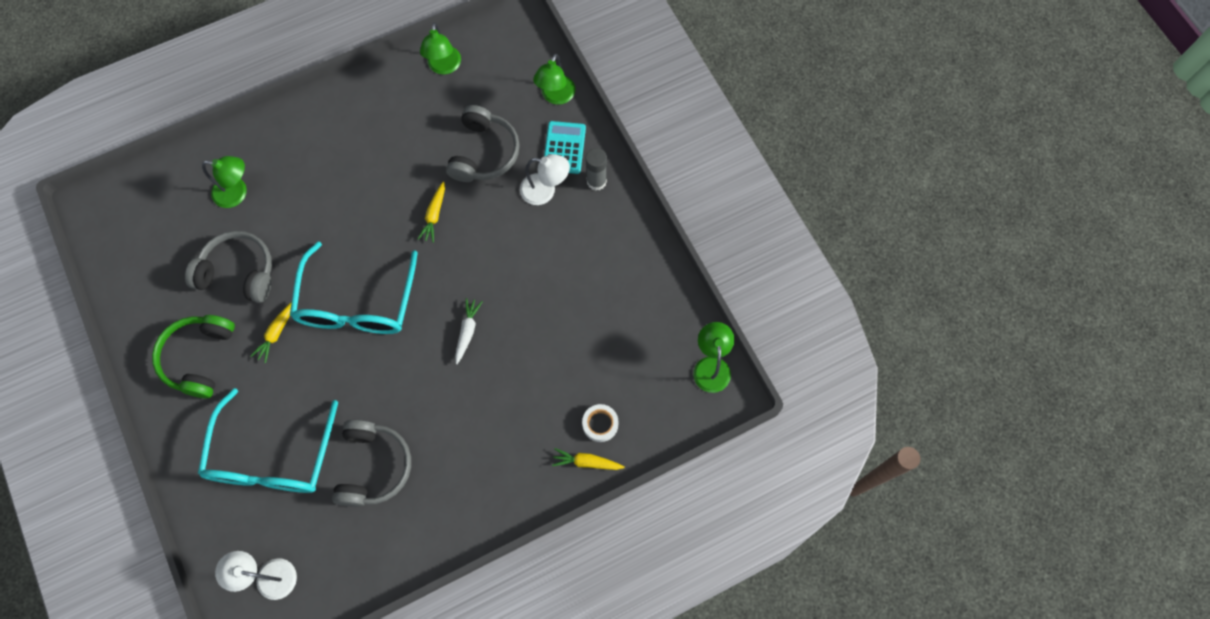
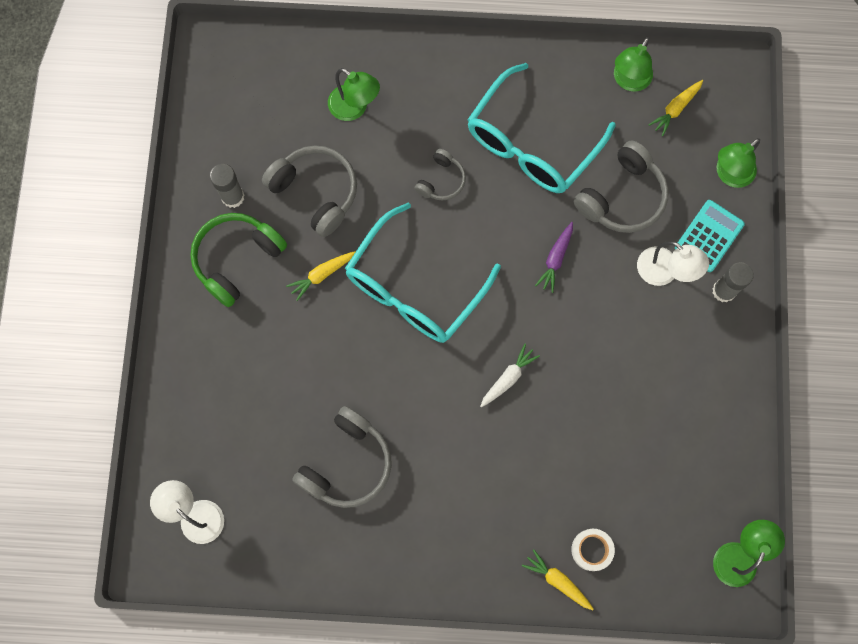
camera: 30 degrees right, 5 degrees up
turquoise glasses [198,388,338,493] -> turquoise glasses moved to [467,63,616,193]
yellow carrot [418,182,445,243] -> yellow carrot moved to [648,80,703,136]
none -> grey glue stick [210,164,245,208]
none -> grey headphones [414,149,466,201]
none -> purple carrot [535,222,573,293]

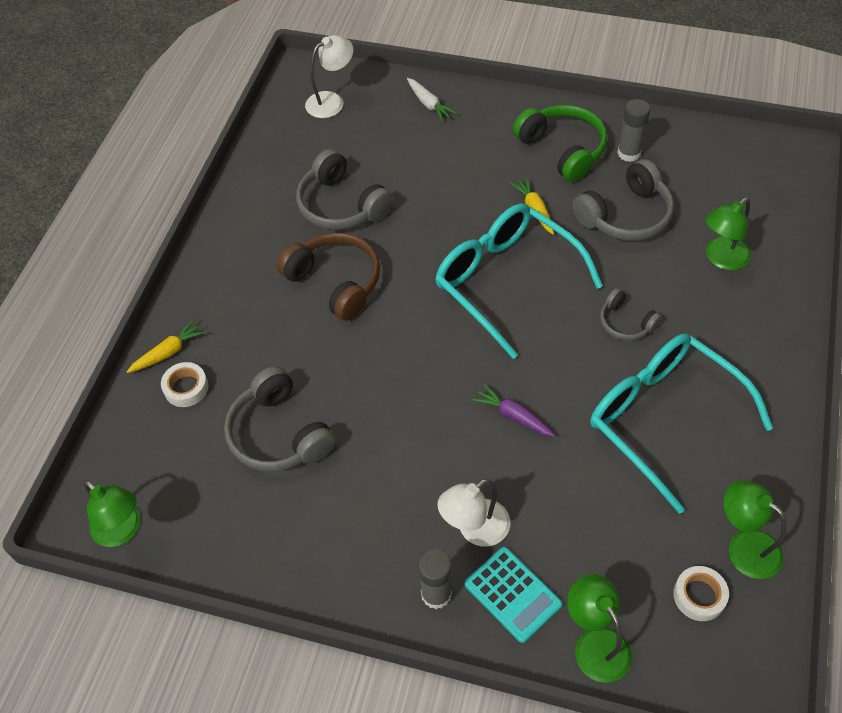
camera: 105 degrees right, 20 degrees down
white carrot [480,343,540,407] -> white carrot moved to [407,78,457,122]
grey headphones [574,140,669,233] -> grey headphones moved to [224,366,336,471]
yellow carrot [648,80,703,136] -> white tape [673,566,729,621]
none -> brown headphones [277,233,380,321]

